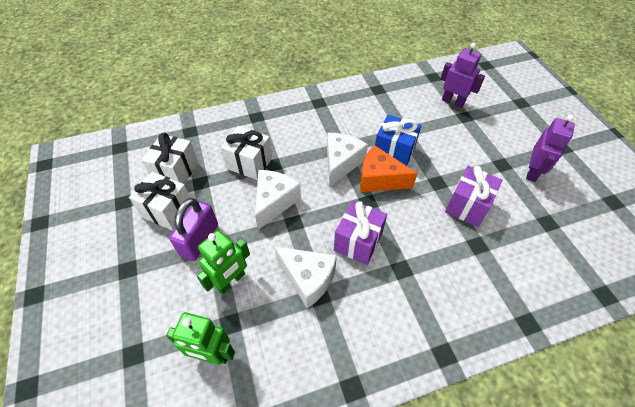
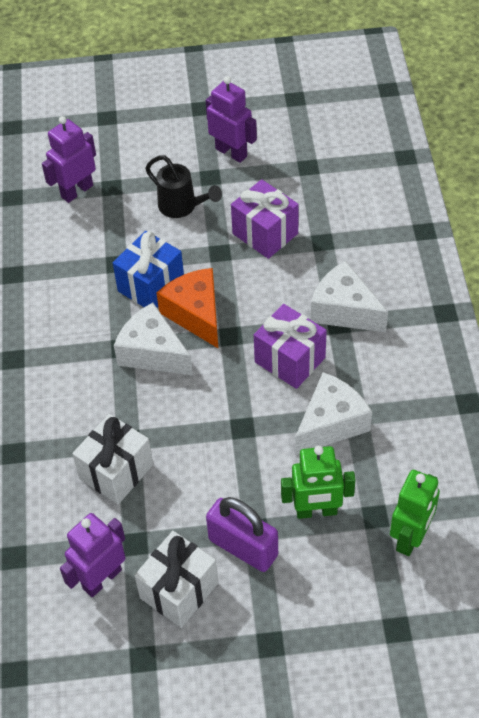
camera: 75 degrees left, 0 degrees up
white gift [142,132,198,185] -> purple robot [60,513,126,597]
green robot [197,230,250,294] -> green robot turned 120 degrees clockwise [281,446,356,519]
white cheese [255,170,301,230] -> white cheese moved to [311,261,388,332]
orange cheese [360,145,418,192] -> orange cheese turned 120 degrees clockwise [156,268,218,348]
none -> black watering can [145,155,222,218]

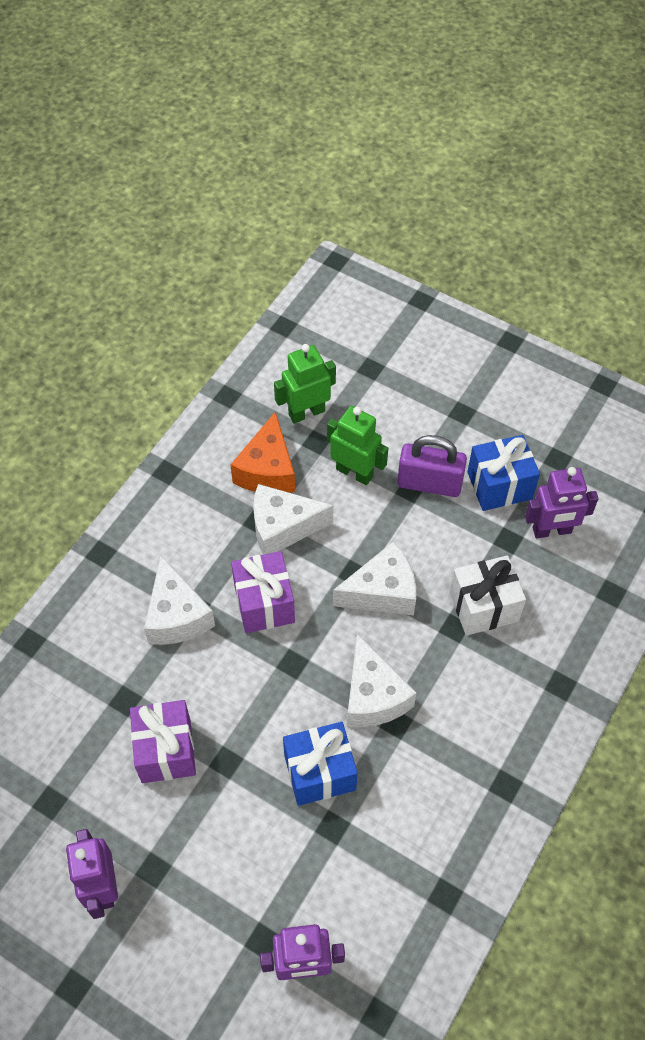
camera: 145 degrees left, 5 degrees up
white gift [134,531,218,628] -> blue gift [467,435,540,511]
black watering can [145,155,222,218] -> none
orange cheese [156,268,218,348] -> orange cheese moved to [230,411,295,493]
purple padlock [206,497,278,572] -> purple padlock turned 60 degrees counterclockwise [397,435,467,497]
none -> white cheese [333,541,416,615]

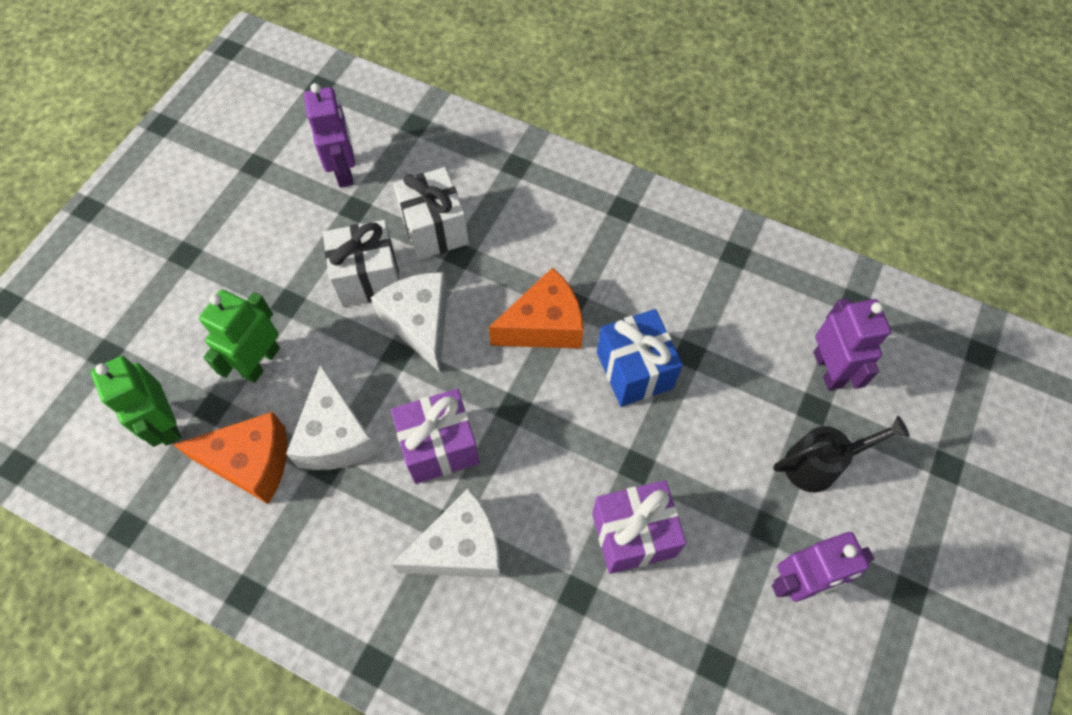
camera: 95 degrees left, 5 degrees up
white cheese [347,634,417,728] -> orange cheese [489,267,584,349]
purple padlock [397,435,467,497] -> none
blue gift [467,435,540,511] -> none
none -> white gift [323,220,400,307]
none -> black watering can [773,416,910,492]

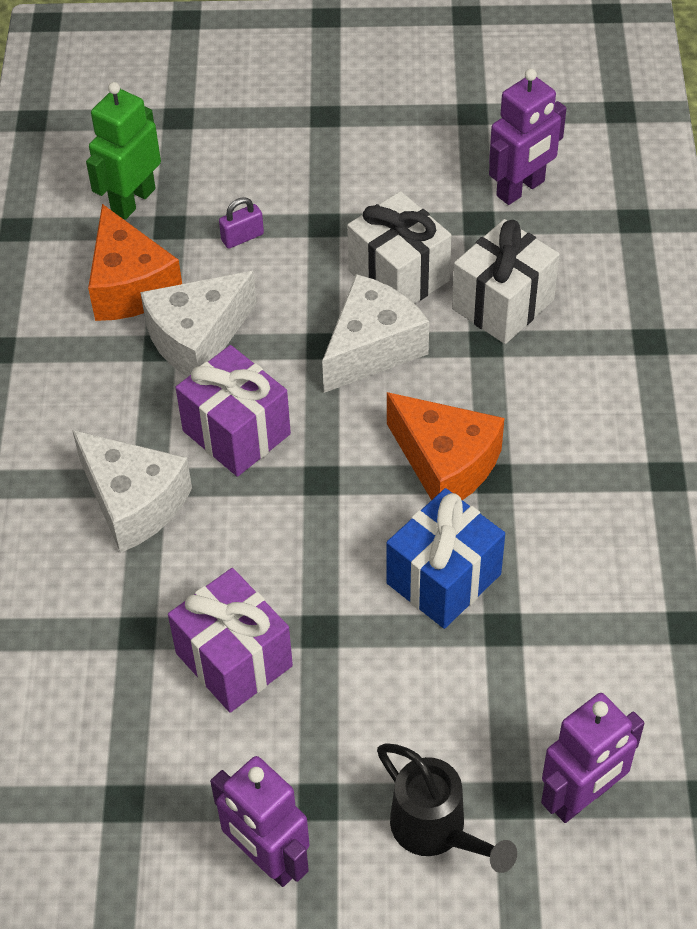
camera: 65 degrees right, 10 degrees down
green robot [199,289,280,383] -> purple padlock [219,197,264,249]

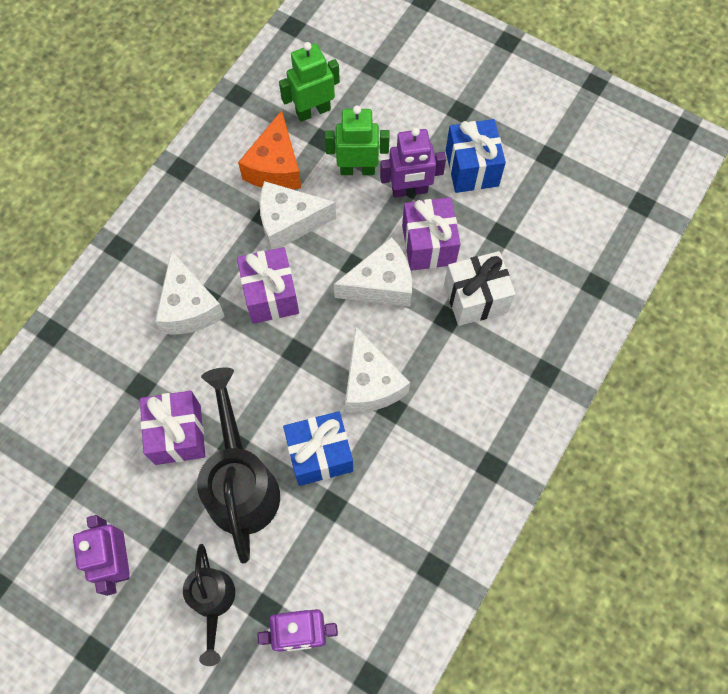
camera: 30 degrees right, 15 degrees up
purple padlock [219,197,264,249] -> green robot [325,106,390,175]
white gift [347,191,452,304] -> purple gift [402,197,460,271]
orange cheese [387,392,504,500] -> white cheese [345,326,410,413]
purple robot [489,69,567,205] -> purple robot moved to [380,127,446,198]
none -> black watering can [197,367,280,564]
none -> blue gift [446,119,506,193]

